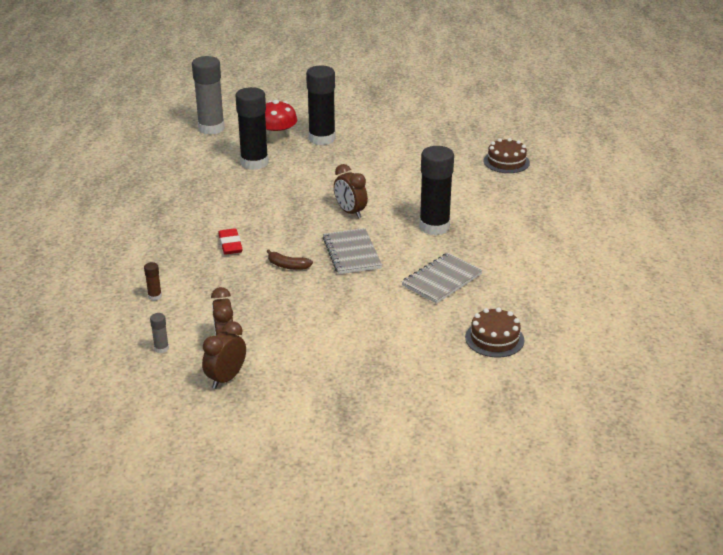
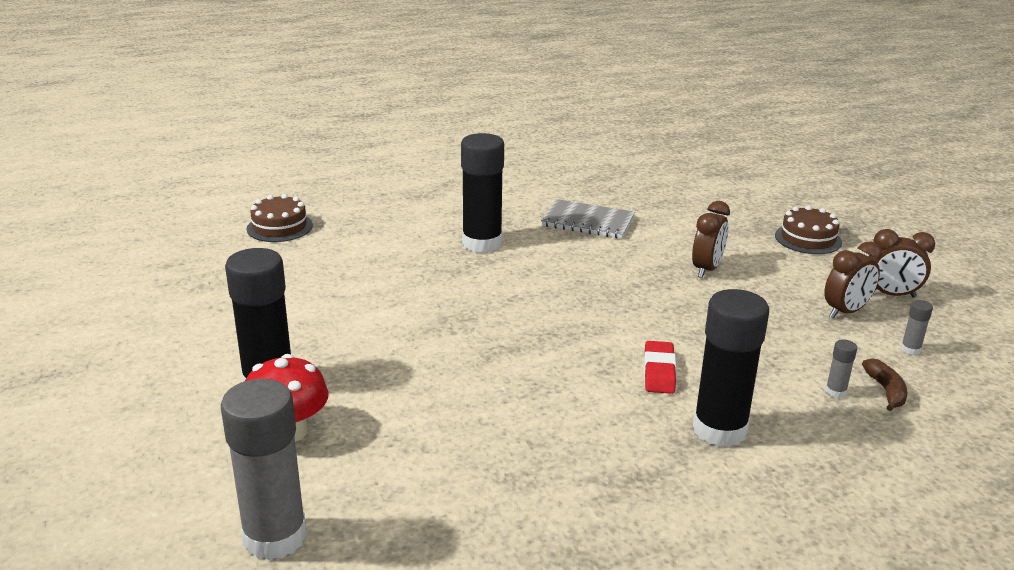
camera: 115 degrees left, 5 degrees down
brown glue stick [144,262,162,301] -> grey glue stick [825,339,857,398]
red eraser [218,228,243,255] -> red eraser turned 45 degrees counterclockwise [644,341,676,394]
black glue stick [235,87,269,170] -> black glue stick moved to [693,289,769,447]
brown banana [266,249,313,270] -> brown banana moved to [862,358,907,411]
grey notebook [323,228,382,274] -> none
brown clock [334,164,368,218] -> brown clock moved to [692,201,730,278]
brown cake [465,307,524,358] -> brown cake moved to [775,205,842,254]

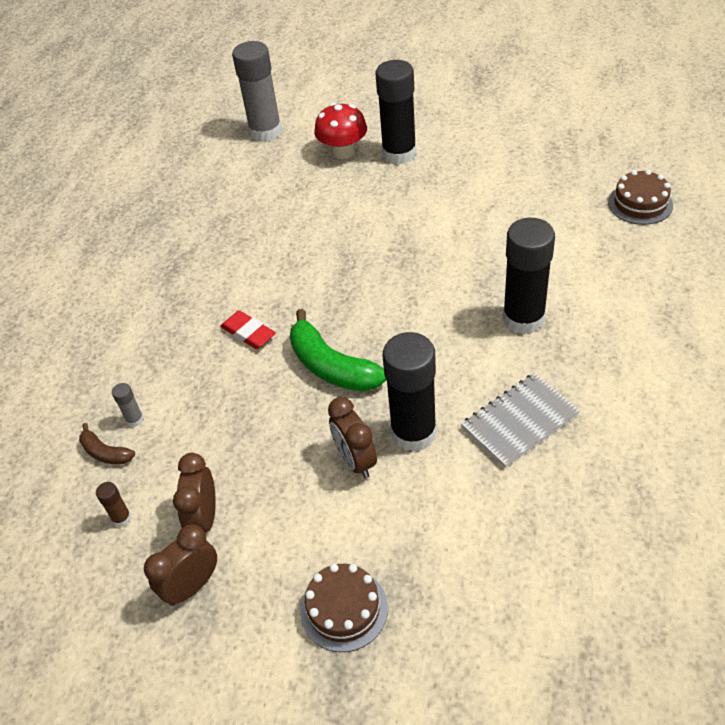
camera: 130 degrees right, 20 degrees up
black glue stick [693,289,769,447] -> black glue stick moved to [383,332,437,452]
grey glue stick [901,300,933,355] -> brown glue stick [96,482,131,527]
none -> green banana [290,309,386,392]

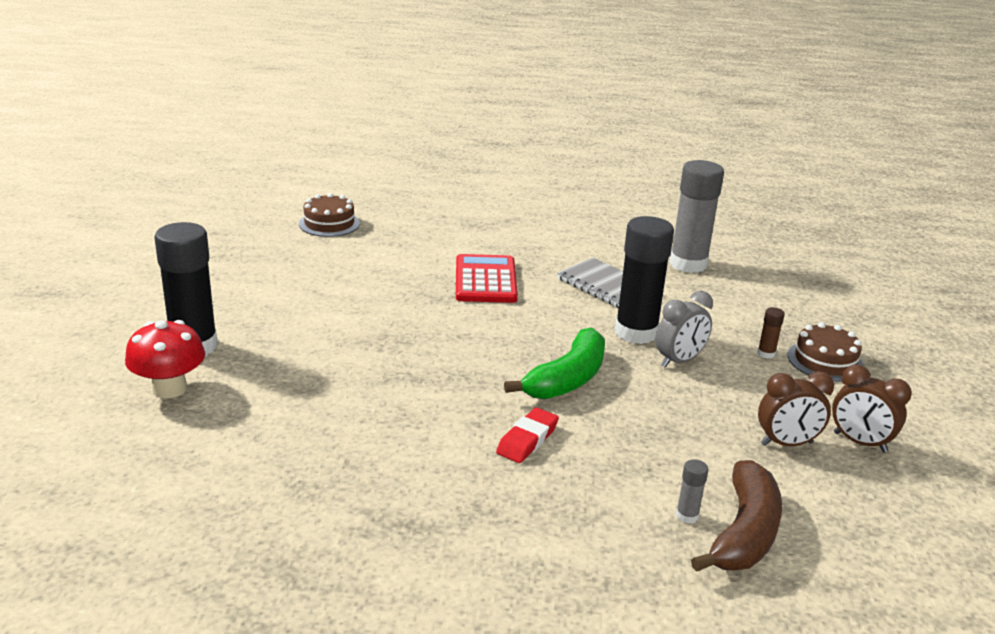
camera: 105 degrees left, 20 degrees down
brown banana [79,423,135,464] -> brown banana [691,460,782,572], size x1.92
brown glue stick [96,482,131,527] -> brown glue stick moved to [757,307,785,359]
grey glue stick [232,41,282,142] -> grey glue stick moved to [670,160,724,273]
brown clock [328,397,377,478] -> grey clock [656,291,713,368]
black glue stick [503,218,555,335] -> red calculator [456,254,518,303]

